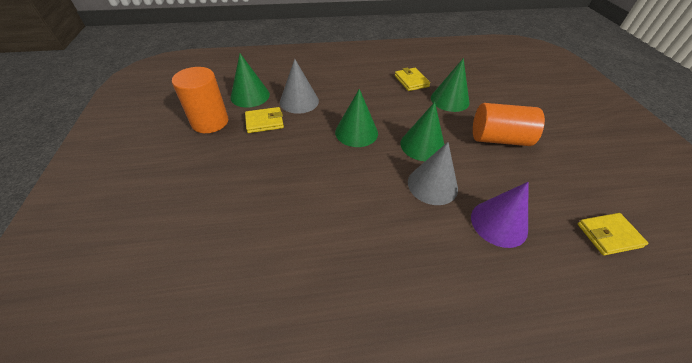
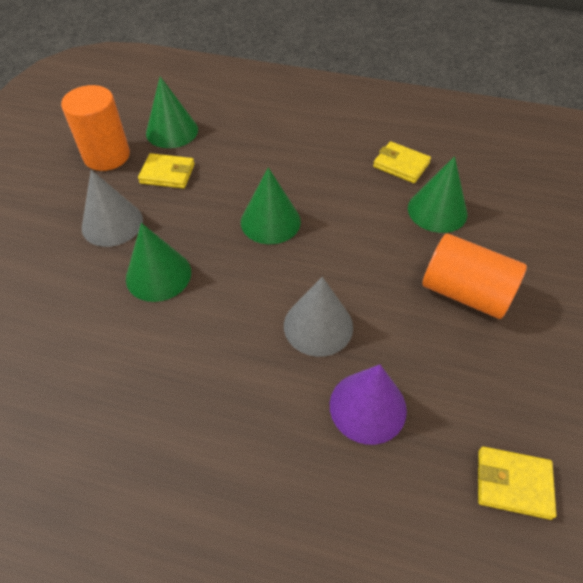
camera: 25 degrees right, 5 degrees up
grey cone [280,59,319,114] -> grey cone moved to [82,170,143,247]
yellow wallet [395,67,430,91] -> yellow wallet turned 60 degrees counterclockwise [373,141,431,183]
green cone [400,102,445,161] -> green cone moved to [126,223,191,302]

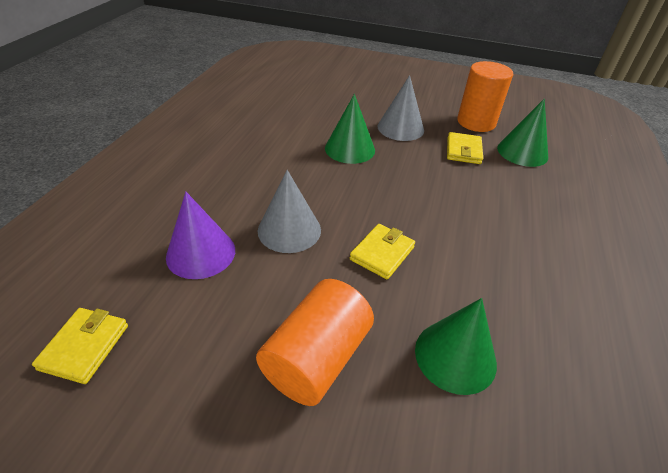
camera: 90 degrees right, 10 degrees down
green cone [241,167,301,244] -> none
yellow wallet [373,141,431,183] -> yellow wallet moved to [350,224,415,279]

